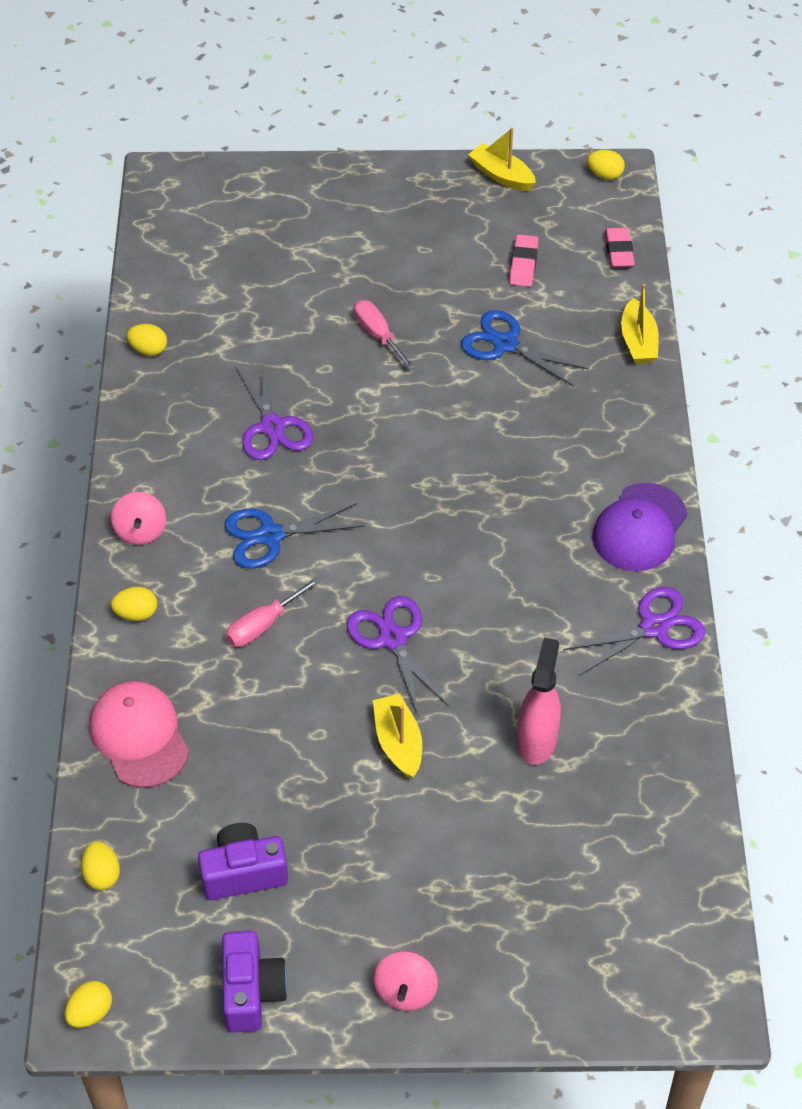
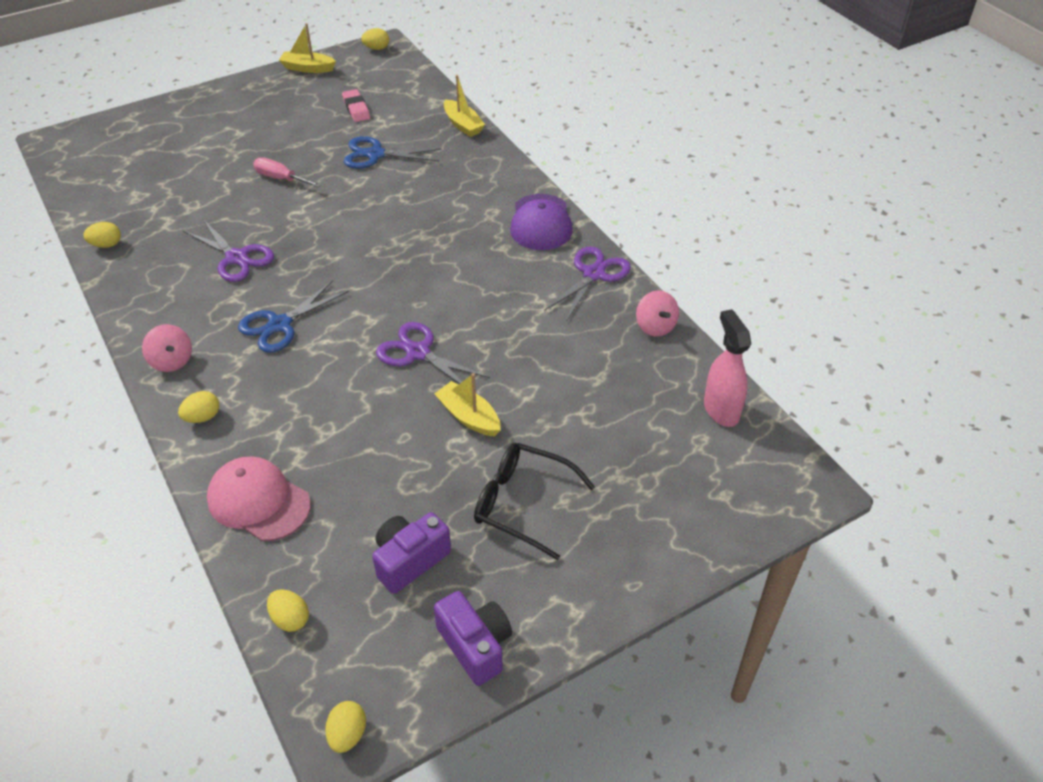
camera: 30 degrees left, 5 degrees down
pink screwdriver [226,577,320,647] -> none
pink spinning top [374,951,438,1011] -> pink spinning top moved to [636,290,679,337]
pink spray bottle [518,638,561,765] -> pink spray bottle moved to [704,309,751,427]
pink eraser [605,227,635,267] -> none
none -> black glasses [474,443,595,560]

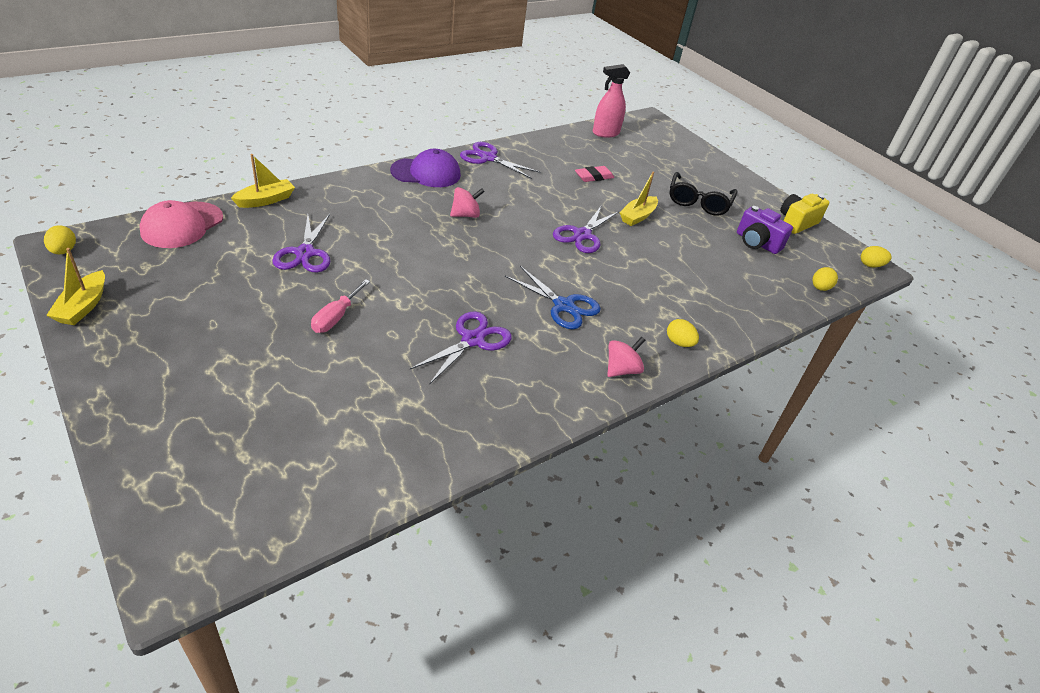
camera: 100 degrees left, 5 degrees down
yellow egg [84,222,121,248] -> none
pink cap [207,457,311,541] -> pink cap moved to [140,200,223,248]
pink eraser [342,89,370,122] -> pink eraser moved to [575,166,614,182]
blue scissors [344,136,442,169] -> purple scissors [272,214,331,273]
purple camera [434,591,512,686] -> yellow camera [780,194,829,234]
pink spinning top [636,290,679,337] -> pink spinning top moved to [450,187,485,218]

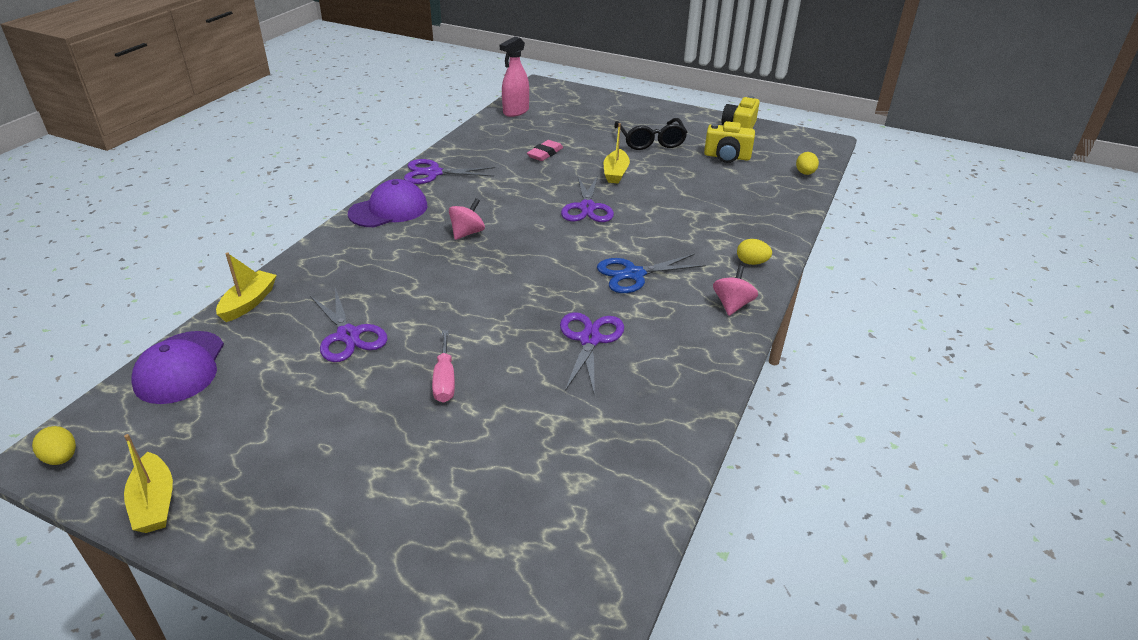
camera: 25 degrees left, 5 degrees down
pink cap [140,200,223,248] -> purple cap [131,331,224,404]
blue scissors [505,266,601,329] -> blue scissors turned 150 degrees clockwise [597,254,706,293]
purple camera [737,206,793,254] -> yellow camera [704,121,755,163]
yellow egg [861,246,892,268] -> none

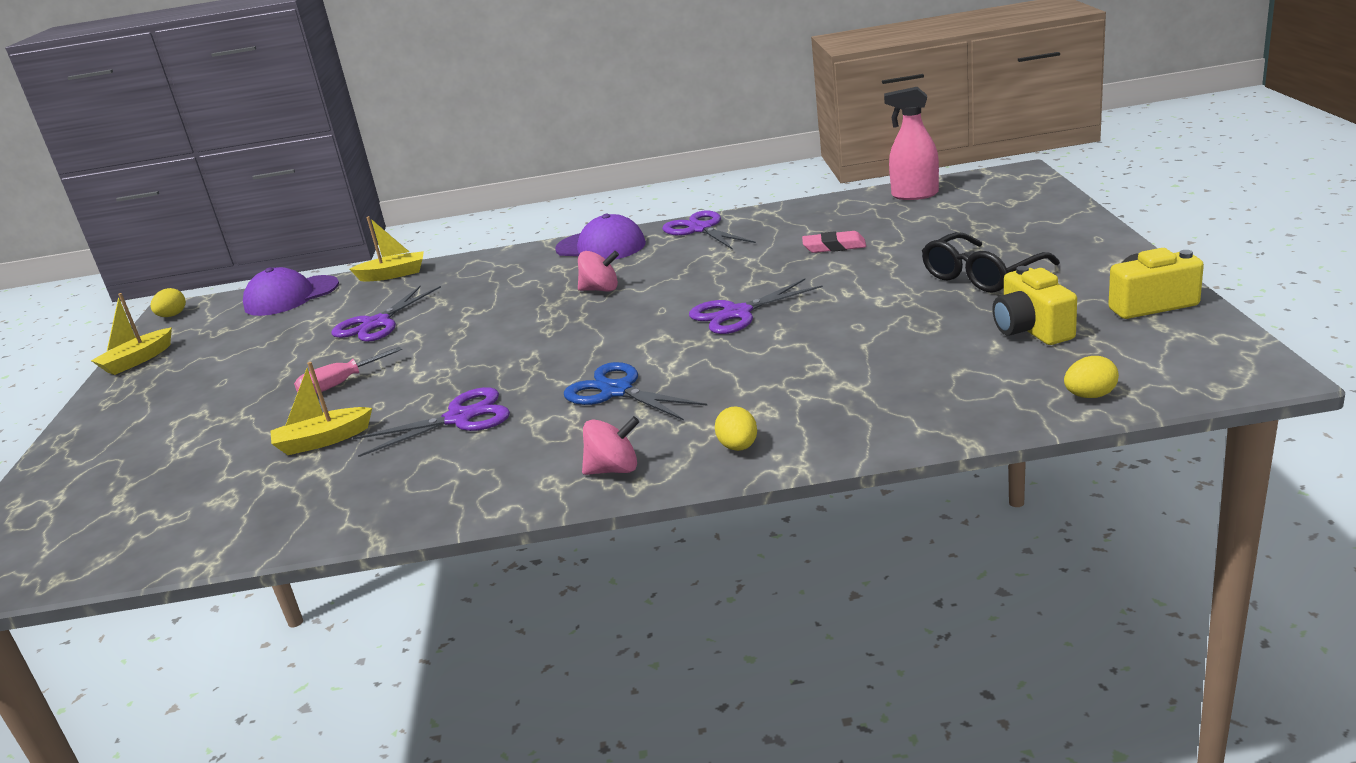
camera: 65 degrees right, 10 degrees down
yellow boat [604,123,630,184] -> yellow boat moved to [270,362,372,455]

